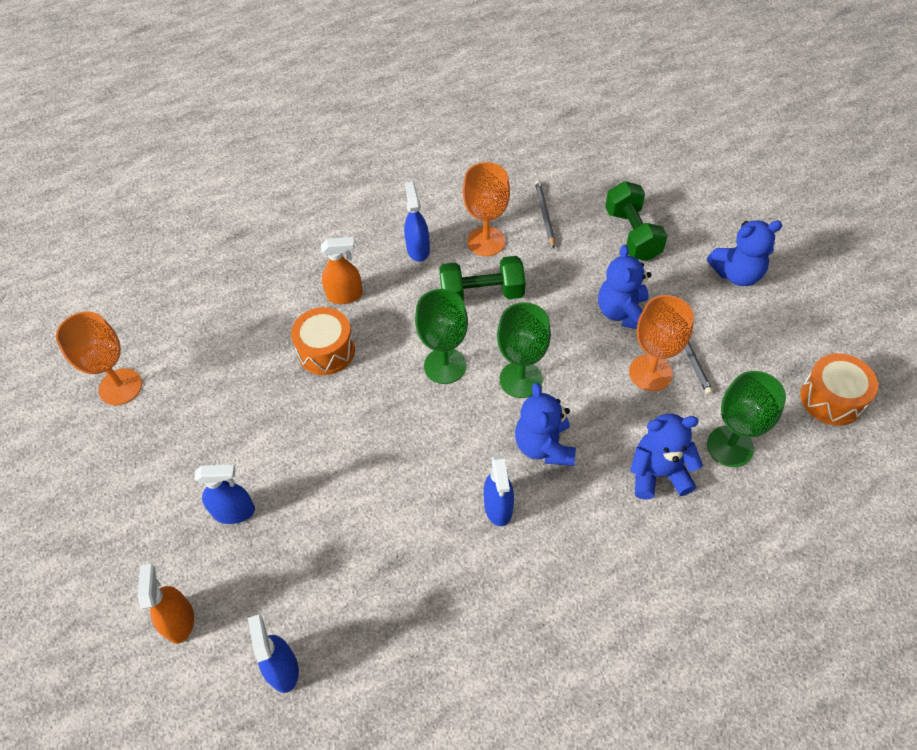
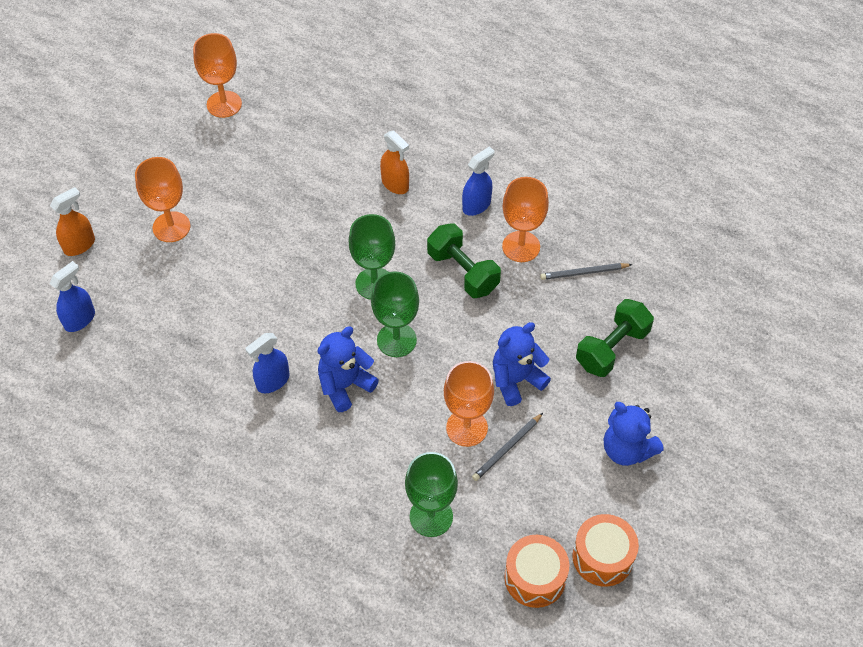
camera: 55 degrees right, 0 degrees up
blue spray bottle [195,465,255,524] -> orange goblet [135,157,191,242]
orange drum [291,307,355,375] -> orange drum moved to [572,514,639,586]
grey pencil [535,180,555,248] -> grey pencil turned 150 degrees counterclockwise [540,263,633,280]
blue teddy bear [630,414,703,500] -> none

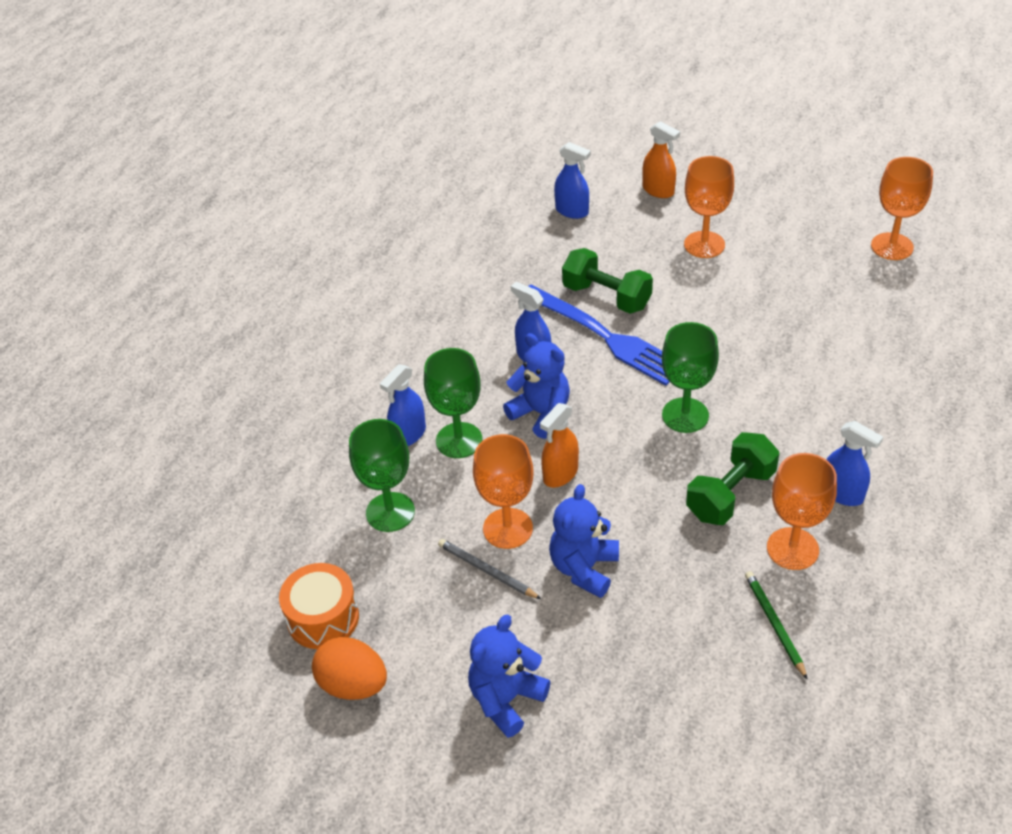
camera: 85 degrees right, 10 degrees down
green goblet [371,271,419,357] -> green goblet moved to [424,348,482,458]
orange spray bottle [380,130,409,194] -> orange spray bottle moved to [540,403,579,488]
blue teddy bear [493,322,551,406] -> blue teddy bear turned 120 degrees counterclockwise [549,484,619,598]
grey pencil [540,263,633,280] -> green pencil [745,571,808,680]
orange drum [572,514,639,586] -> orange egg [312,637,387,700]
green dumbbell [576,299,654,377] -> green dumbbell moved to [562,248,653,314]
none -> blue spray bottle [380,364,426,446]
none -> blue fork [528,285,669,386]

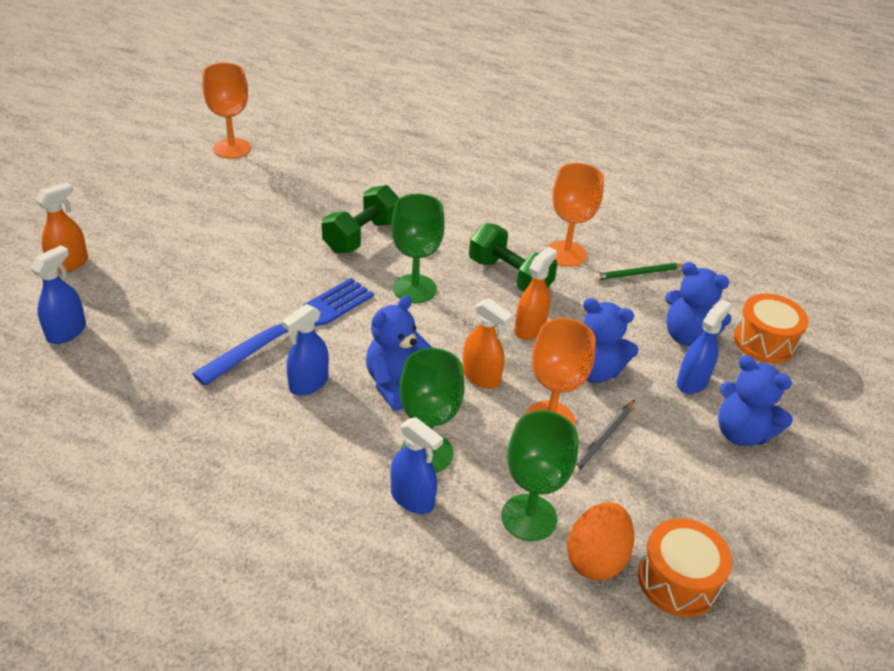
camera: 95 degrees left, 5 degrees down
orange egg [312,637,387,700] -> orange egg moved to [567,502,634,581]
green dumbbell [562,248,653,314] -> green dumbbell moved to [322,185,399,254]
orange goblet [684,156,734,258] -> none
blue spray bottle [827,421,883,506] -> blue spray bottle moved to [677,299,732,394]
none -> orange spray bottle [515,247,557,340]
none -> blue teddy bear [665,262,732,346]
none -> orange drum [734,293,809,363]

